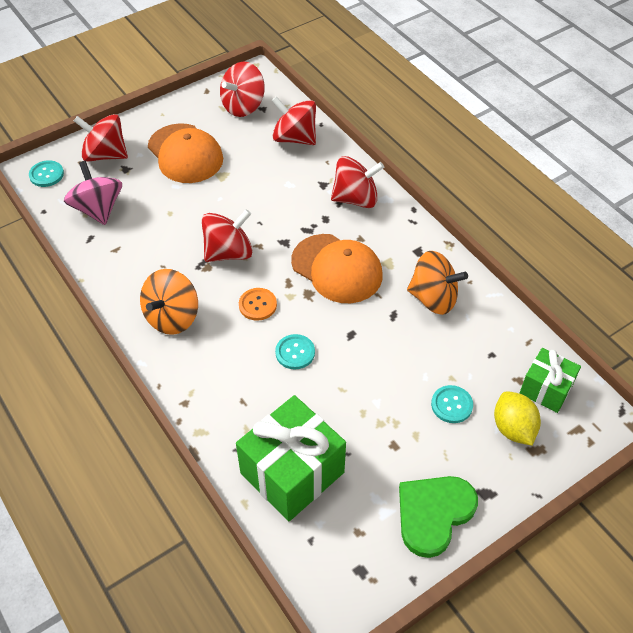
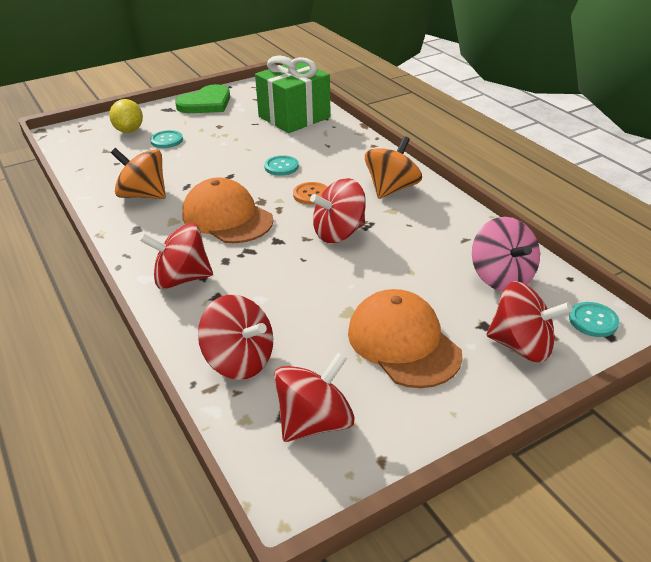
camera: 175 degrees left, 15 degrees down
green gift [519,348,581,413] -> none

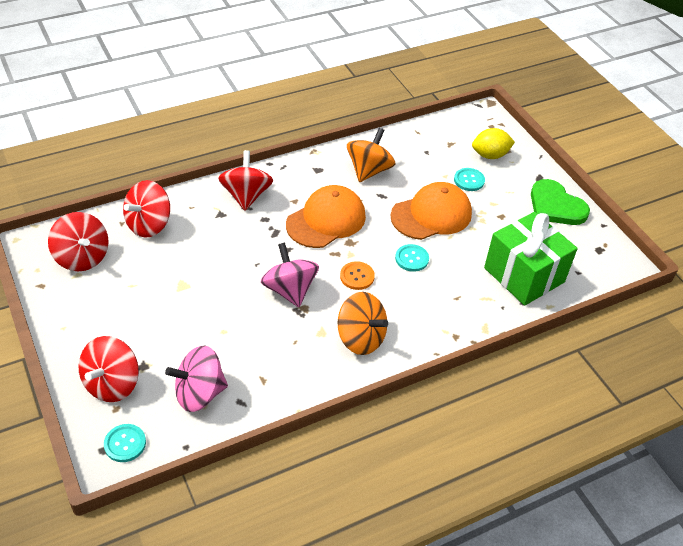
camera: 90 degrees right, 10 degrees up
red spinning top [310,178,366,243] -> pink spinning top [261,243,319,307]
orange cap [348,289,463,388] -> orange cap moved to [390,182,472,240]

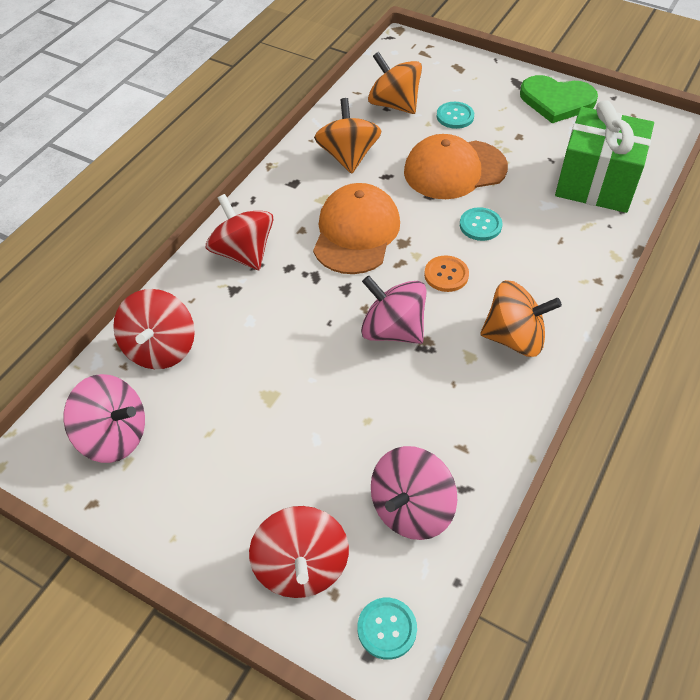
camera: 30 degrees left, 5 degrees up
red spinning top [48,212,109,271] -> pink spinning top [64,374,145,463]
orange cap [390,182,472,240] -> orange cap turned 135 degrees counterclockwise [404,134,508,199]
yellow lemon [472,128,515,159] -> none
none -> orange spinning top [368,52,422,114]

